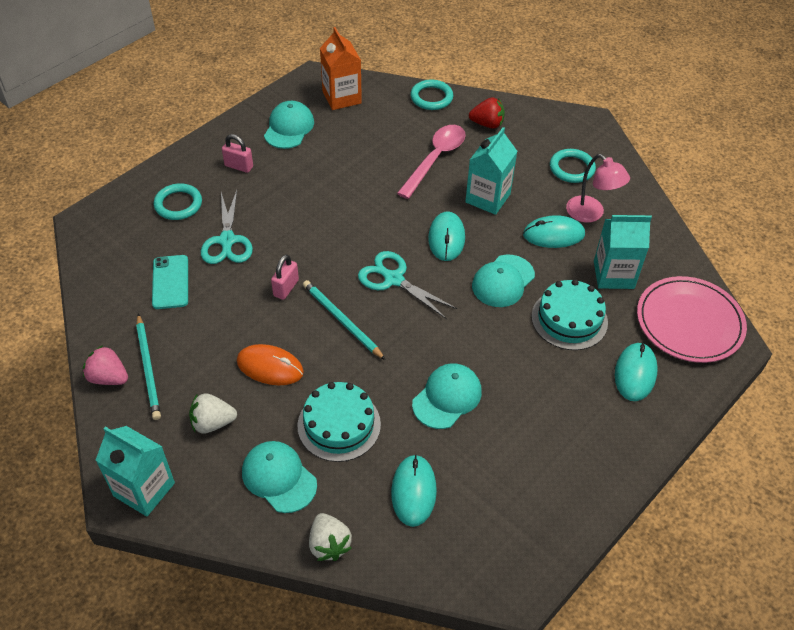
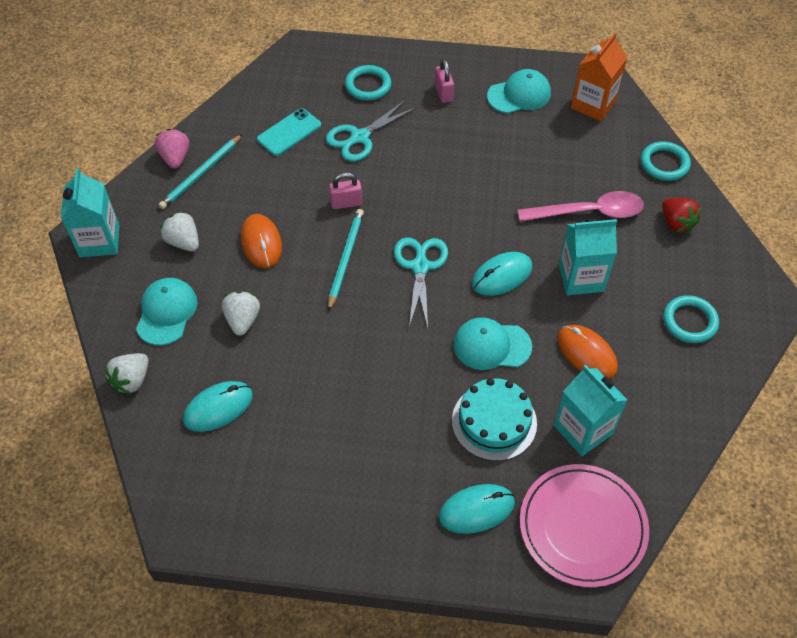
camera: 55 degrees right, 5 degrees up
turquoise cake [298,382,381,462] -> white strawberry [222,291,260,336]
turquoise cap [412,363,482,429] -> none
turquoise mouse [523,215,585,248] -> orange mouse [558,325,618,379]
pink lamp [566,154,630,223] -> none

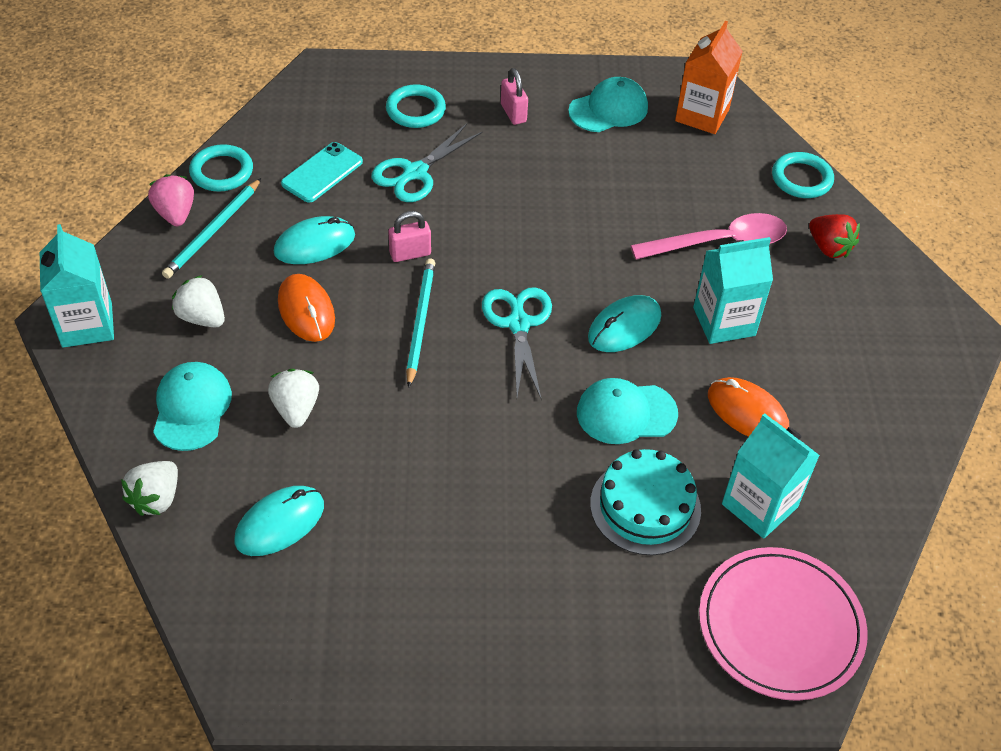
camera: 10 degrees left, 5 degrees down
turquoise mouse [439,484,515,534] -> turquoise mouse moved to [274,216,355,264]
turquoise ring [663,295,719,343] -> turquoise ring moved to [189,144,253,191]

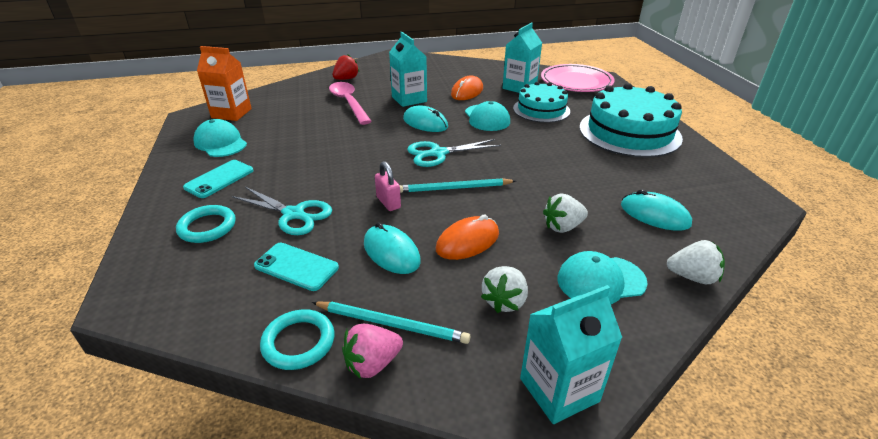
camera: 100 degrees left, 15 degrees down
pink padlock [501,68,528,125] -> turquoise phone [183,160,254,198]
turquoise ring [772,152,834,198] -> none
none -> turquoise cake [579,83,683,157]

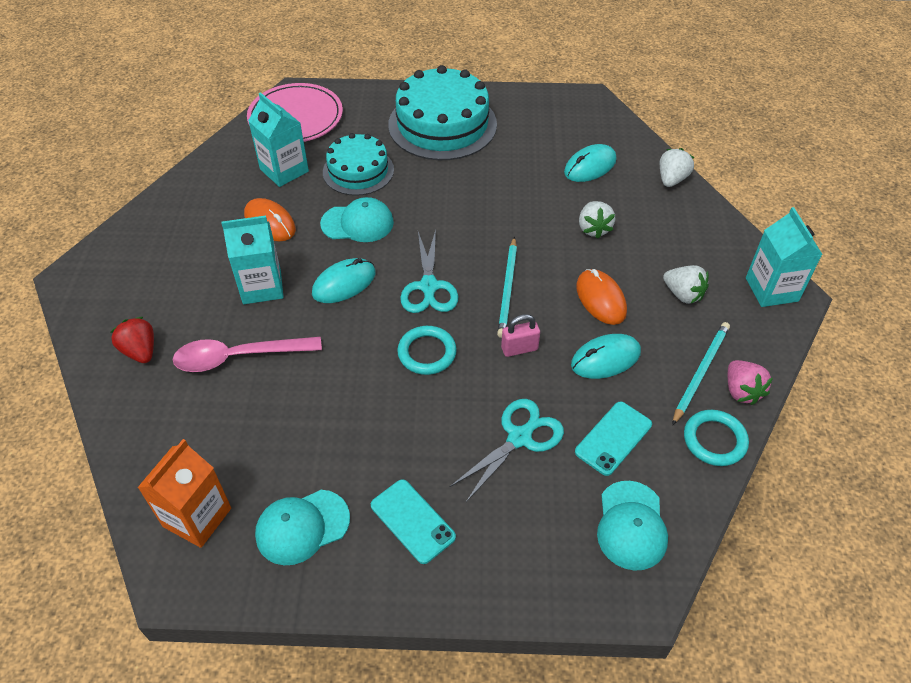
camera: 75 degrees left, 15 degrees up
turquoise ring [176,205,236,243] -> turquoise ring moved to [397,326,457,375]
turquoise cap [557,251,648,304] -> turquoise cap moved to [597,481,668,571]

